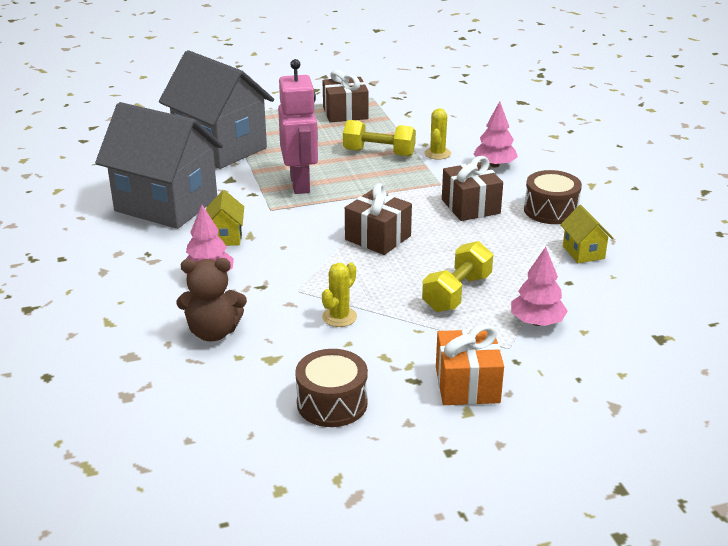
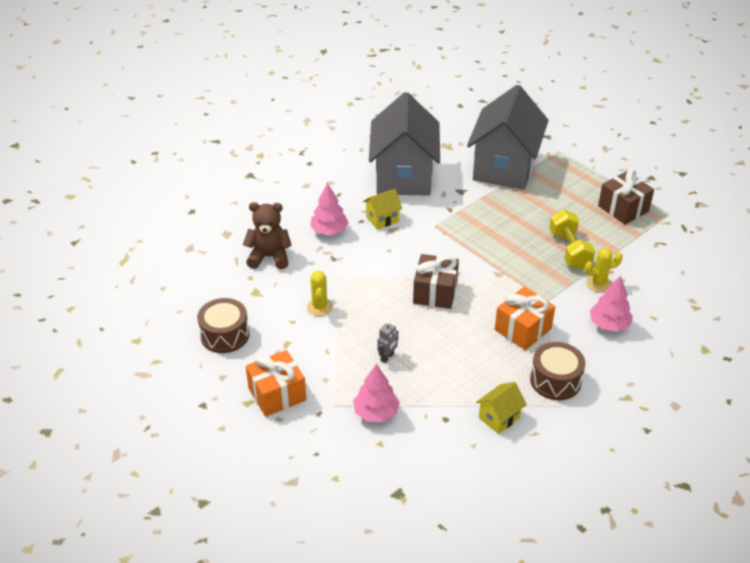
camera: 65 degrees right, 10 degrees up
brown teddy bear [177,258,247,341] -> brown teddy bear turned 120 degrees clockwise [243,202,292,269]
pink robot [278,59,318,194] -> none
yellow cactus [322,262,357,327] -> yellow cactus turned 75 degrees clockwise [307,271,333,316]
yellow dumbbell [422,241,493,312] -> grey robot [377,321,398,363]
brown gift [442,156,503,221] -> orange gift [495,287,555,350]

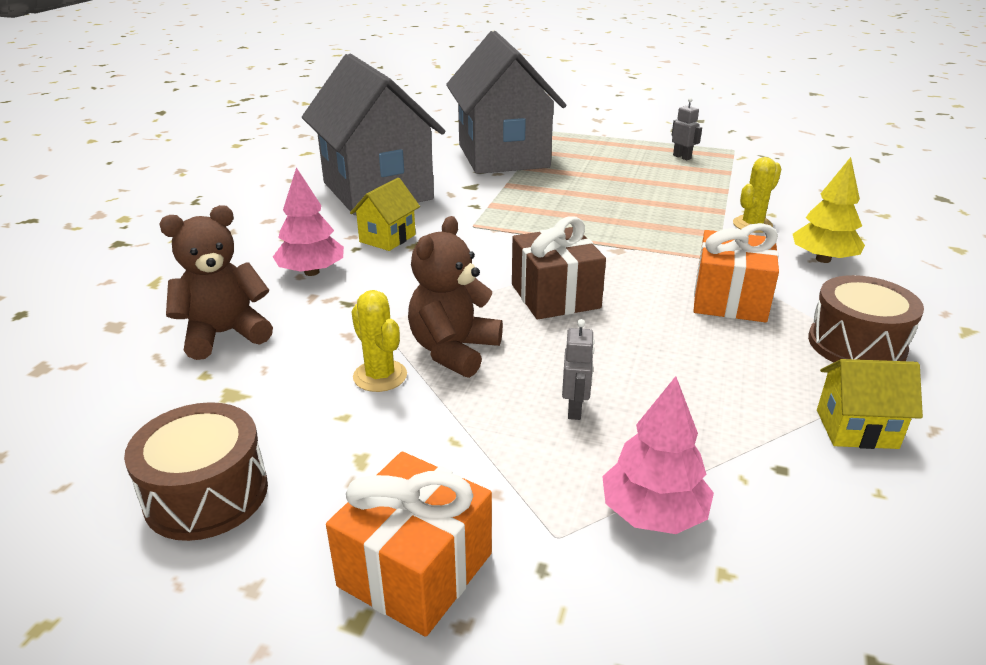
camera: 30 degrees left, 10 degrees down
yellow house [476,382,527,434] -> yellow house turned 75 degrees clockwise [817,359,923,449]
yellow dumbbell [549,210,595,270] -> none
pink tree [590,275,633,332] -> yellow tree [793,157,865,263]
brown gift [598,169,654,225] -> grey robot [672,98,702,160]
none -> brown teddy bear [408,216,503,378]

